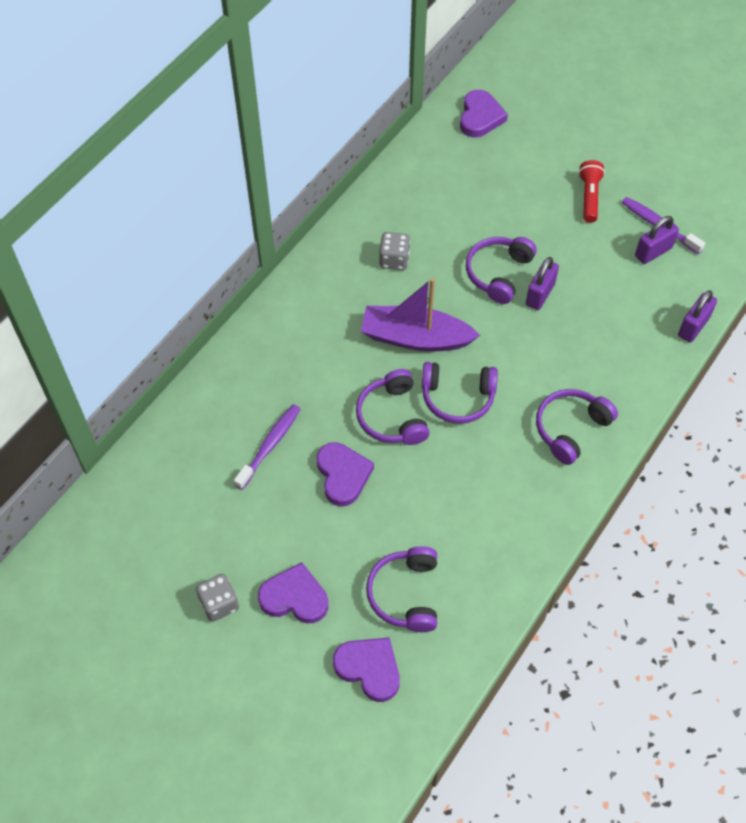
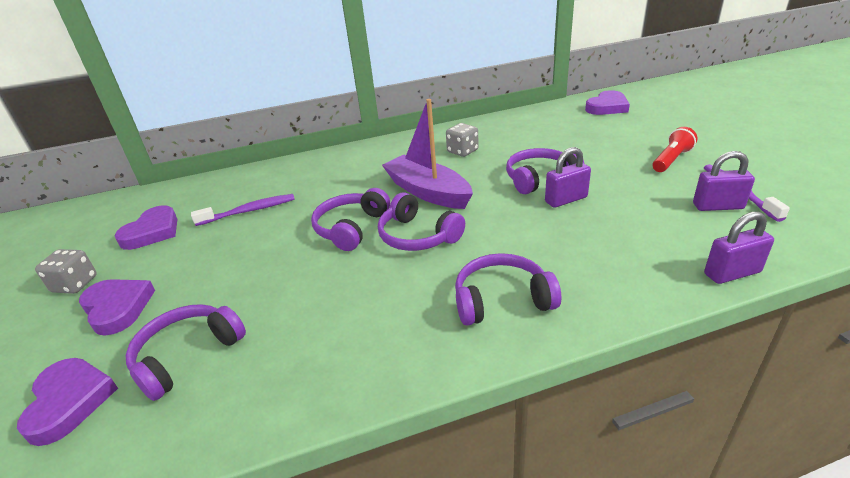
camera: 40 degrees right, 25 degrees down
purple heart [317,442,374,506] -> purple heart moved to [114,205,177,250]

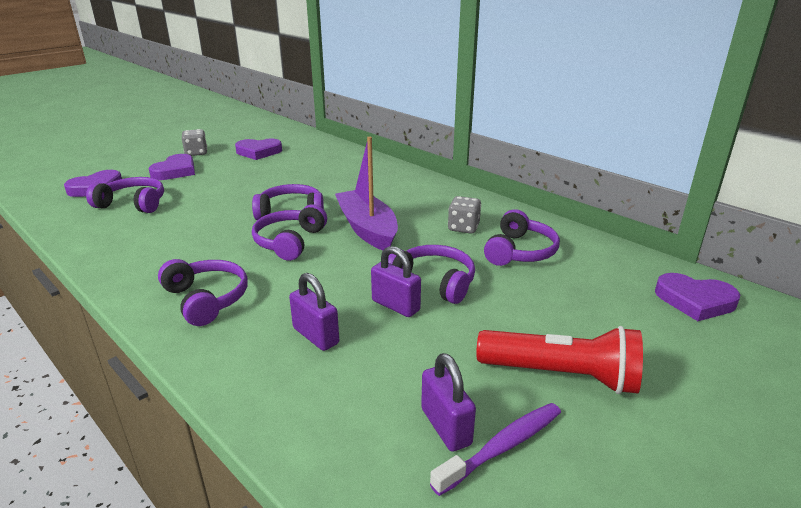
camera: 60 degrees right, 5 degrees down
purple toothbrush [191,194,295,226] -> none
purple boat [382,99,473,209] -> purple boat turned 45 degrees counterclockwise [335,137,398,250]
red flashlight [653,127,697,172] -> red flashlight [476,326,643,394], size x1.58
purple padlock [704,211,774,284] -> purple padlock moved to [289,273,339,351]
none -> purple headphones [484,209,560,266]

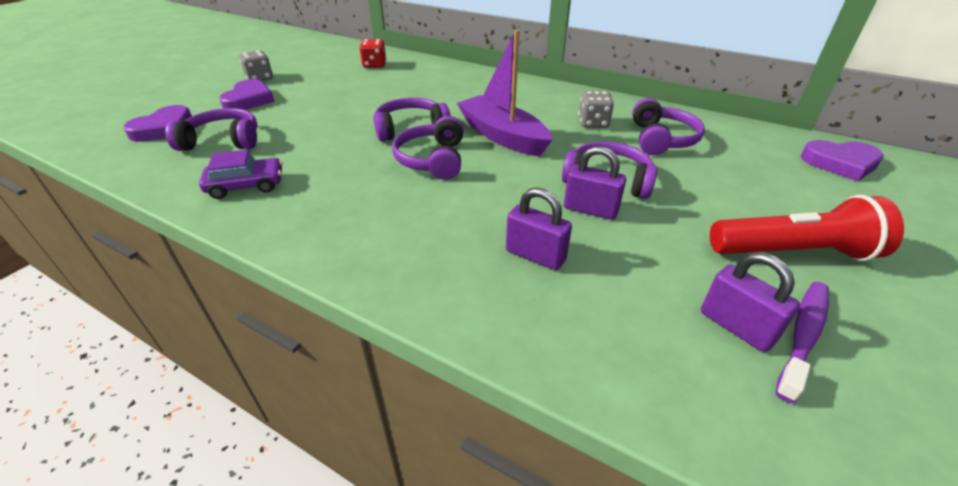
camera: 15 degrees left, 10 degrees up
purple headphones [158,259,248,326] -> none
purple heart [235,139,282,160] -> none
none -> purple car [199,150,283,199]
none -> red dice [359,39,386,68]

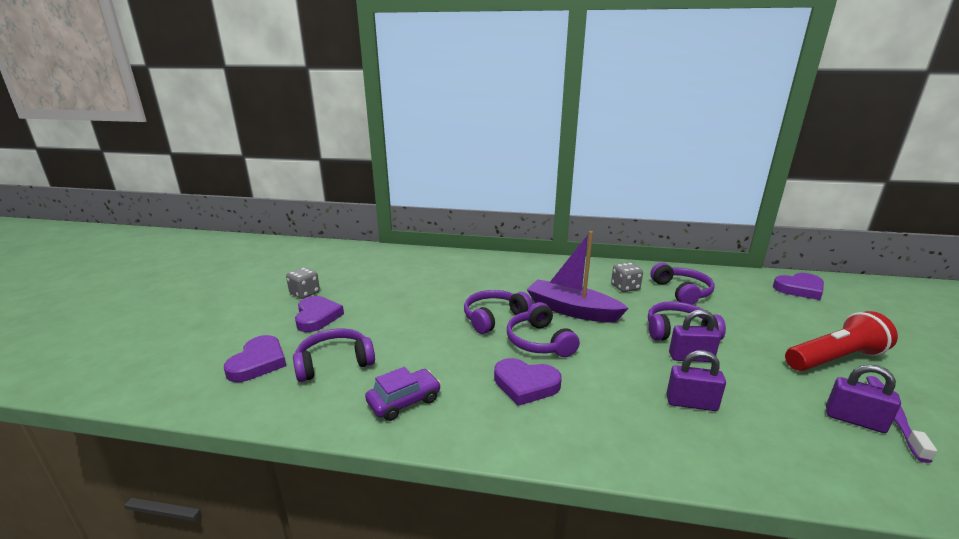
camera: 20 degrees left, 15 degrees down
red dice [359,39,386,68] -> none
none -> purple heart [494,358,561,406]

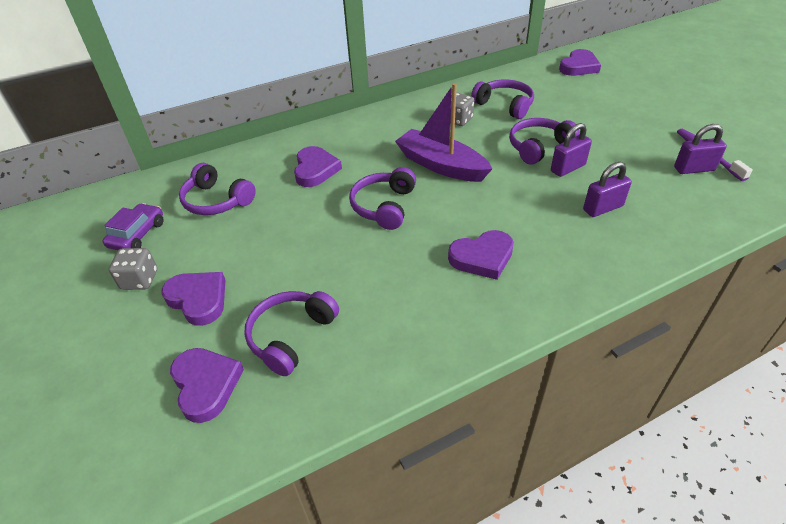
camera: 35 degrees left, 20 degrees up
purple car [365,367,441,421] -> purple car moved to [102,203,164,250]
purple headphones [507,302,580,357] -> purple headphones moved to [179,163,256,215]
purple boat [527,231,629,322] -> purple boat turned 45 degrees clockwise [395,83,492,182]
red flashlight [785,311,898,371] -> none
none -> purple heart [294,146,342,187]

